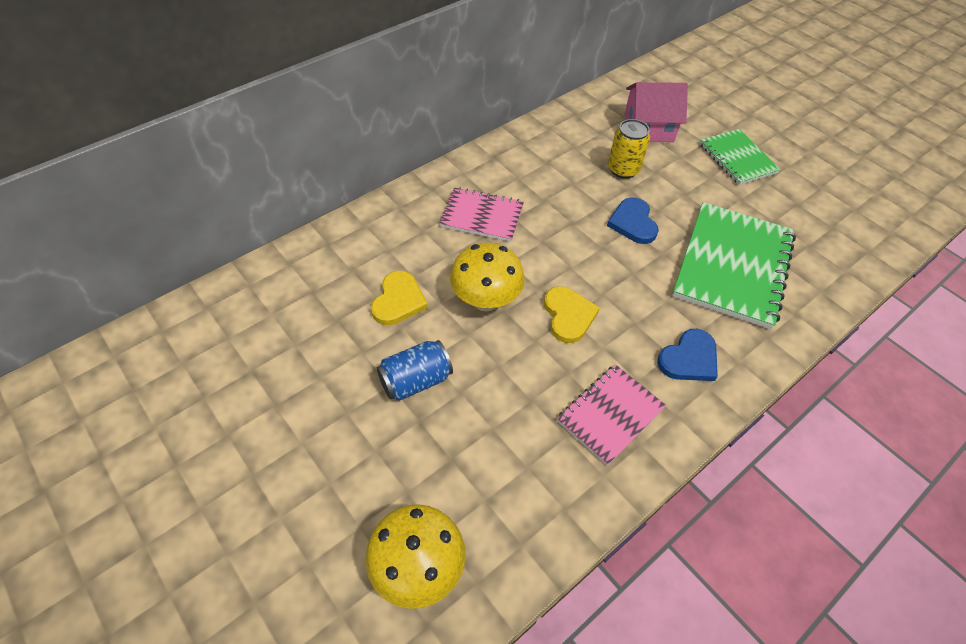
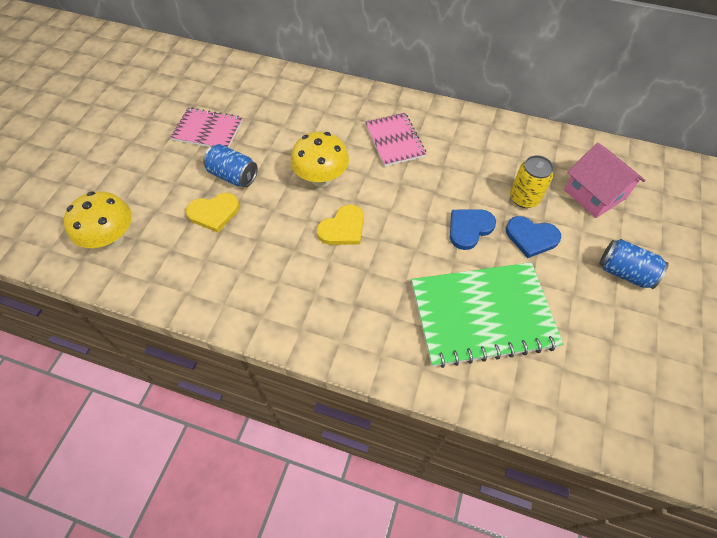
camera: 60 degrees right, 5 degrees up
yellow heart [371,271,428,325] -> yellow heart moved to [186,193,239,233]
pink notebook [557,364,666,466] -> pink notebook moved to [170,107,243,148]
blue heart [657,329,718,381] -> blue heart moved to [506,216,561,258]
green notebook [700,129,780,185] -> blue can [599,239,669,289]

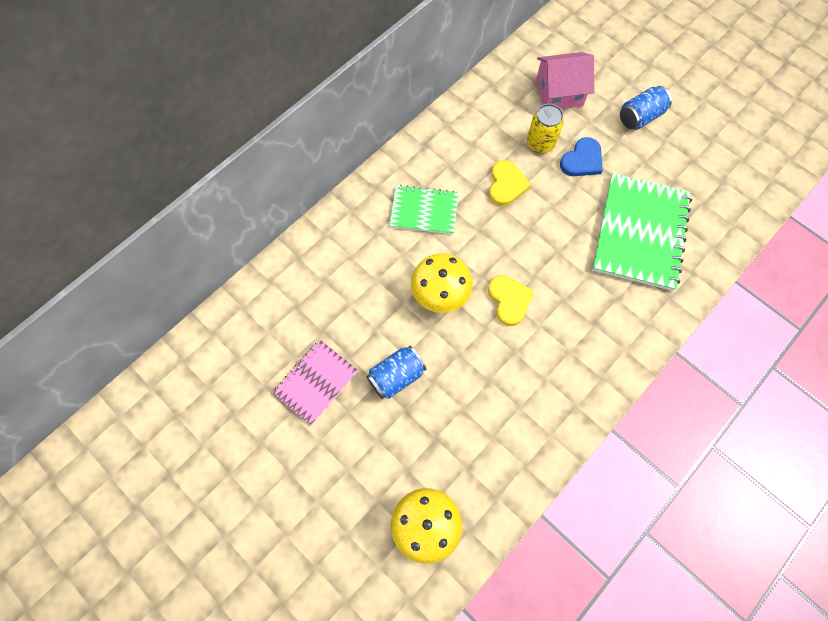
camera: 65 degrees left, 10 degrees up
yellow heart [186,193,239,233] -> yellow heart moved to [489,160,531,206]
pink notebook [365,113,426,167] -> green notebook [389,185,459,234]
blue heart [450,209,496,250] -> none

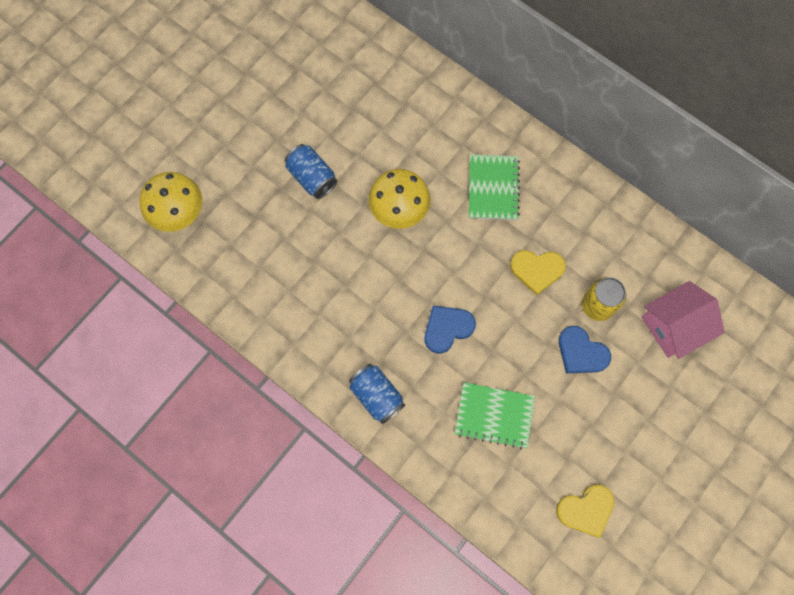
camera: 85 degrees right, 5 degrees up
pink notebook [272,340,358,426] -> none
yellow heart [488,275,534,326] -> yellow heart moved to [556,485,614,538]
pink house [536,52,594,109] -> pink house turned 75 degrees clockwise [641,281,725,359]
green notebook [592,173,692,291] -> green notebook [454,382,535,449], size x0.58
blue can [620,86,672,130] -> blue can moved to [349,364,405,424]
none -> blue heart [425,306,476,354]

